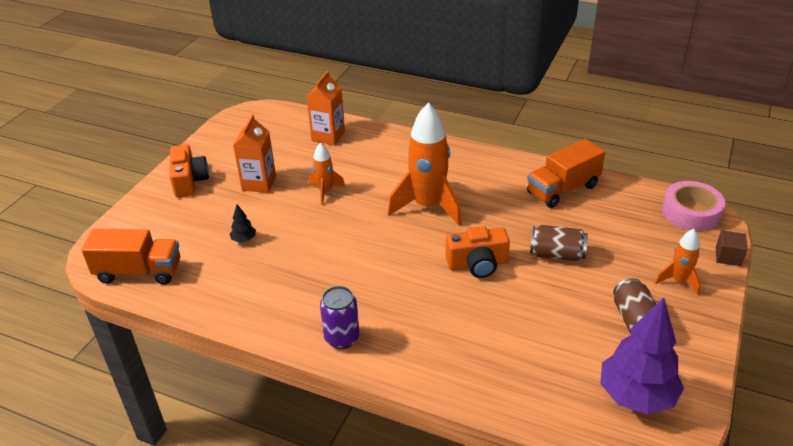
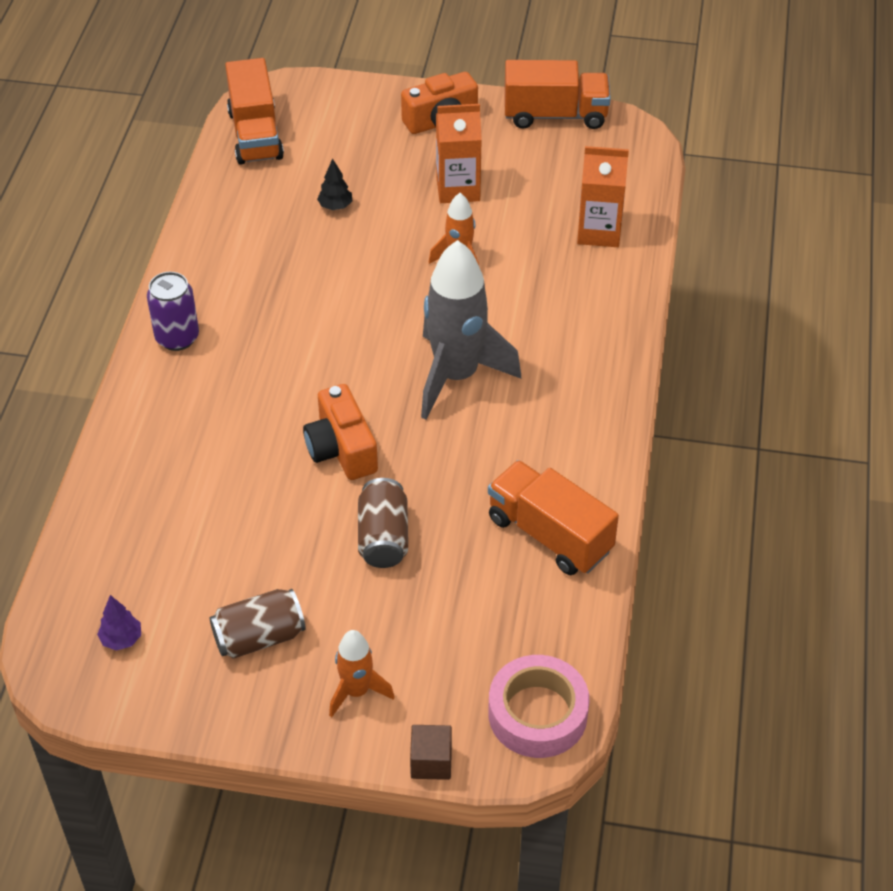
camera: 75 degrees right, 10 degrees up
orange rocket [387,103,462,226] -> grey rocket [421,240,521,420]
purple tree [600,297,684,415] -> purple tree [97,595,141,651], size x0.41
none -> orange truck [504,60,611,129]

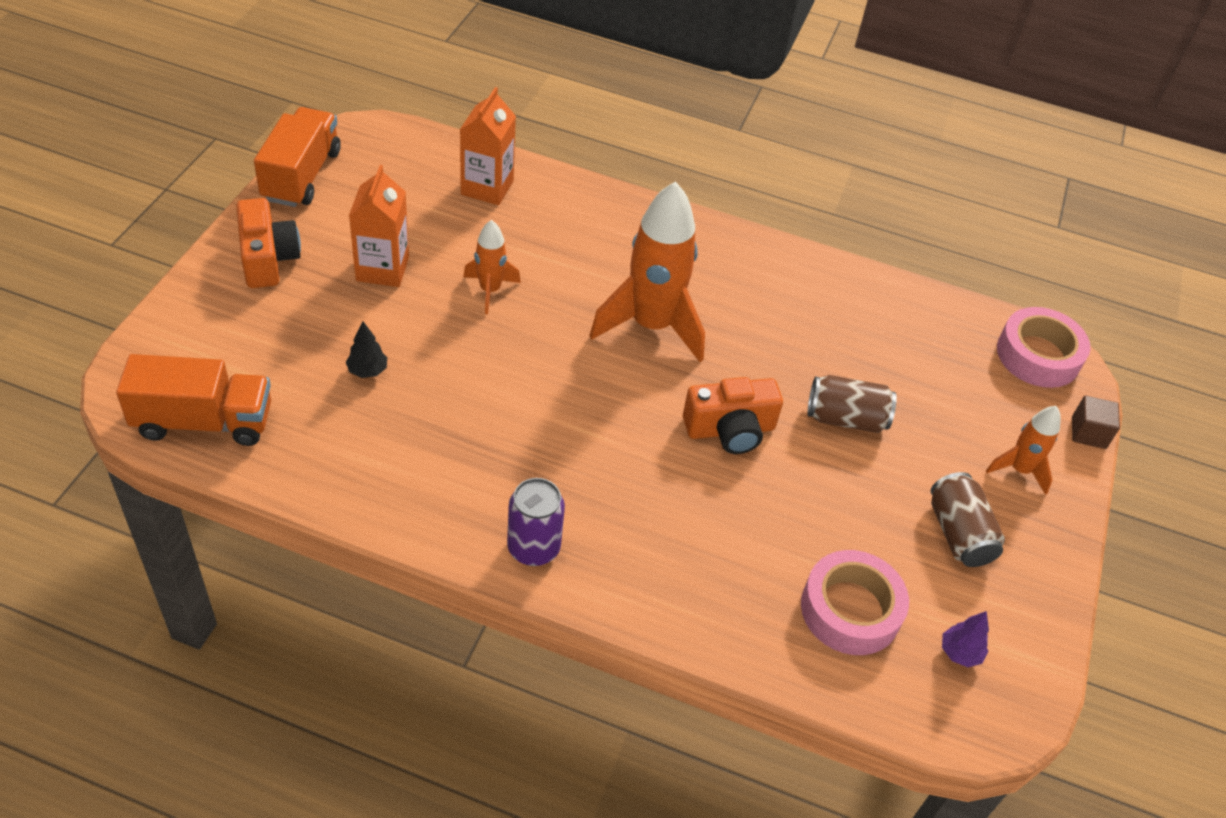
camera: 85 degrees left, 0 degrees up
grey rocket [421,240,521,420] -> orange rocket [589,181,705,362]
orange truck [488,460,619,575] -> none
none -> pink tape [801,550,909,655]

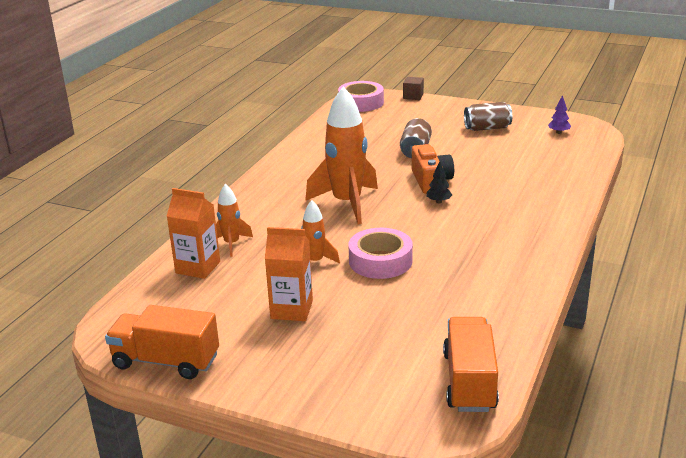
camera: 80 degrees left, 20 degrees down
orange camera [236,198,301,288] -> none
black tree [346,321,387,378] -> black tree moved to [426,161,452,203]
purple can [507,478,565,566] -> none
pink tape [801,550,909,655] -> pink tape moved to [349,228,413,279]
orange rocket [986,406,1061,495] -> orange rocket moved to [216,184,253,257]

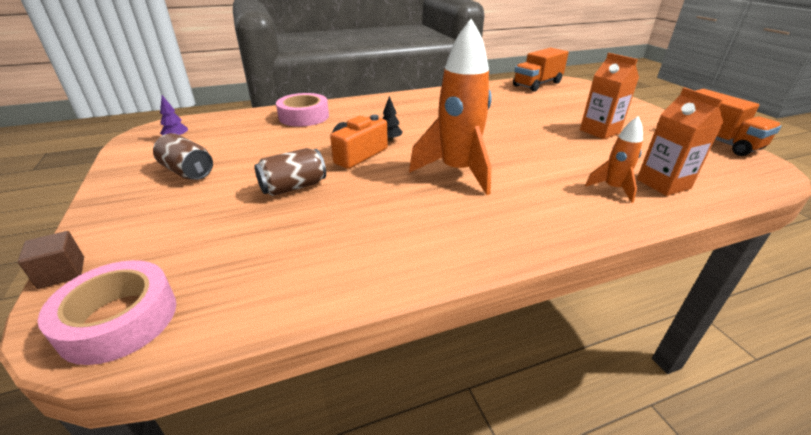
camera: 135 degrees left, 5 degrees up
orange rocket [301,200,340,263] -> none
pink tape [349,228,413,279] -> pink tape moved to [276,93,329,127]

